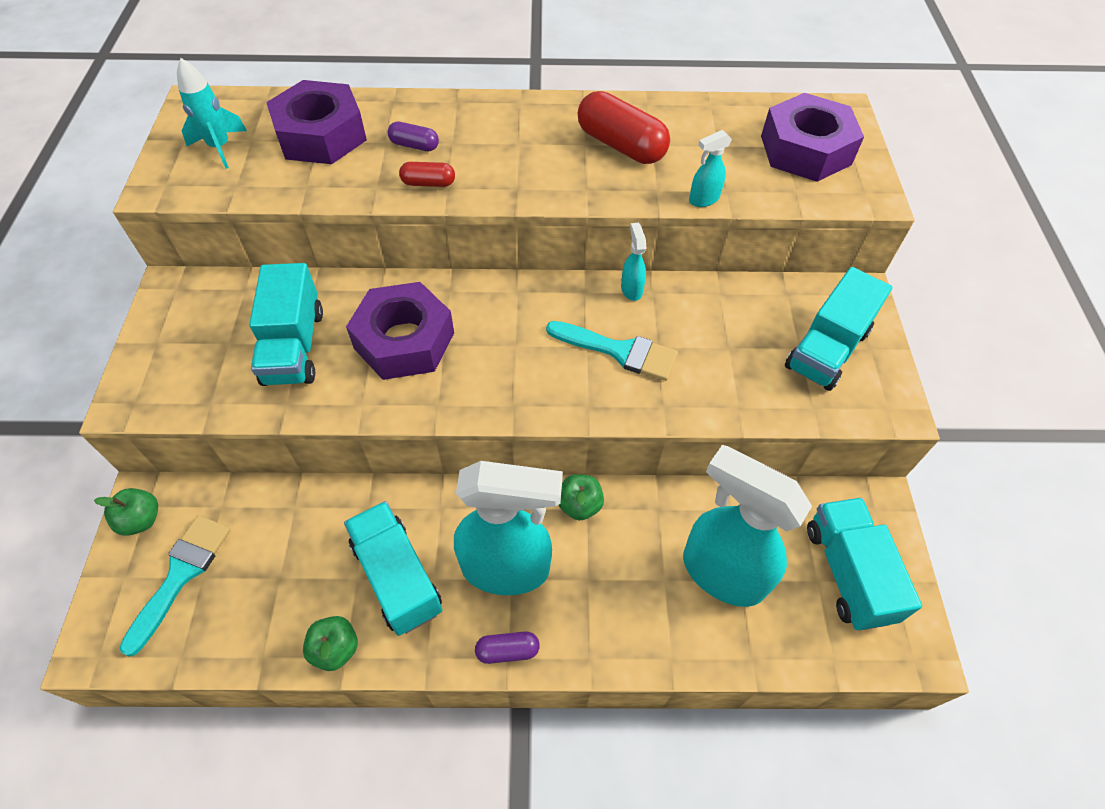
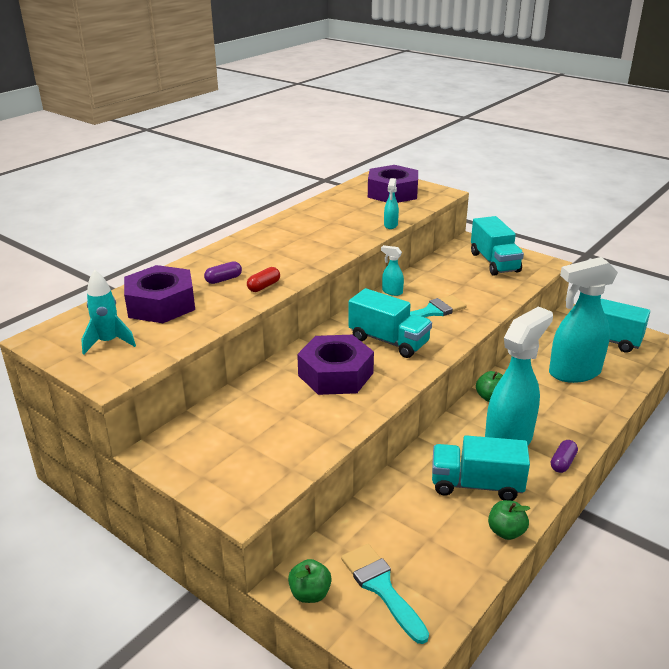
camera: 50 degrees left, 25 degrees down
turquoise truck [249,263,323,386] -> turquoise truck moved to [348,288,432,358]
red capsule [578,91,670,164] -> none

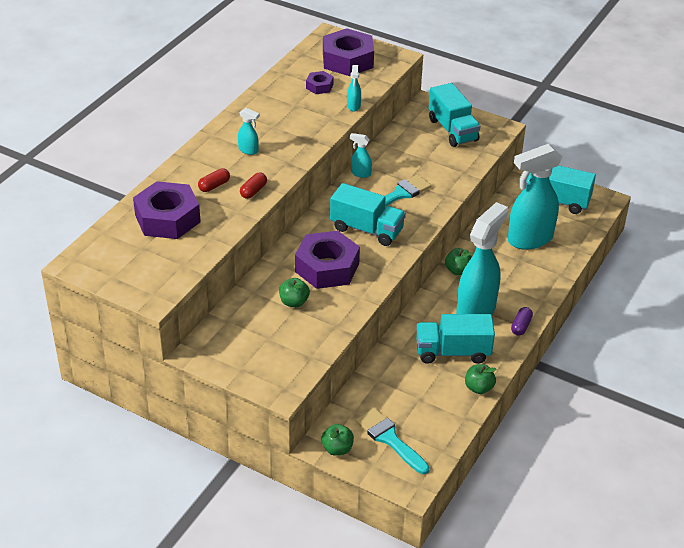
camera: 10 degrees left, 10 degrees up
turquoise rocket [81,270,136,355] -> none
purple capsule [204,261,242,284] -> red capsule [198,168,230,192]
none -> turquoise spray bottle [238,108,260,155]
none -> green apple [279,278,310,307]
none -> purple nut [306,71,334,94]

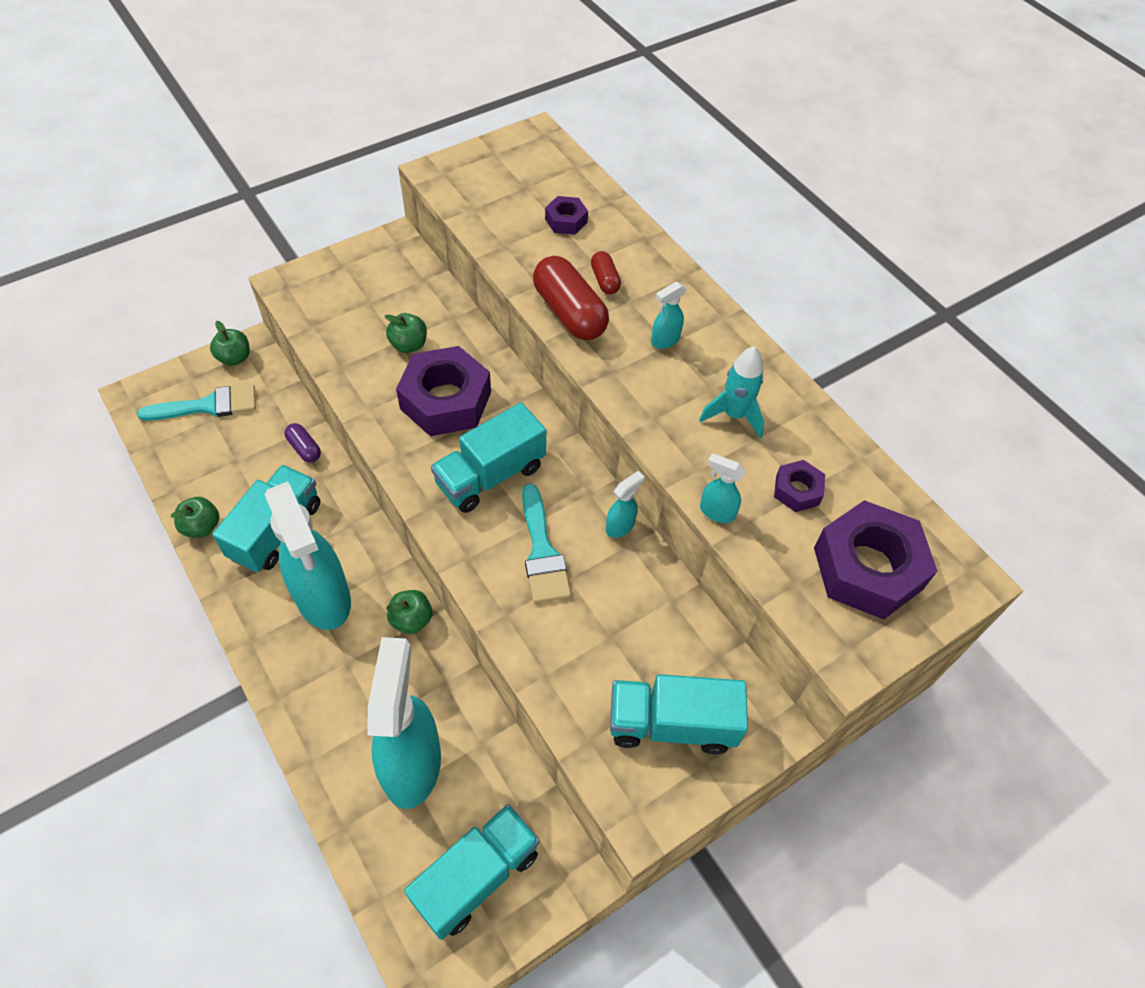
camera: 115 degrees right, 15 degrees up
purple nut [133,181,201,239] -> purple nut [545,196,588,235], size x0.48
red capsule [240,172,267,199] -> red capsule [533,256,609,340], size x1.96
purple capsule [511,307,533,336] -> purple capsule moved to [285,423,321,462]
none -> turquoise rocket [699,346,765,438]

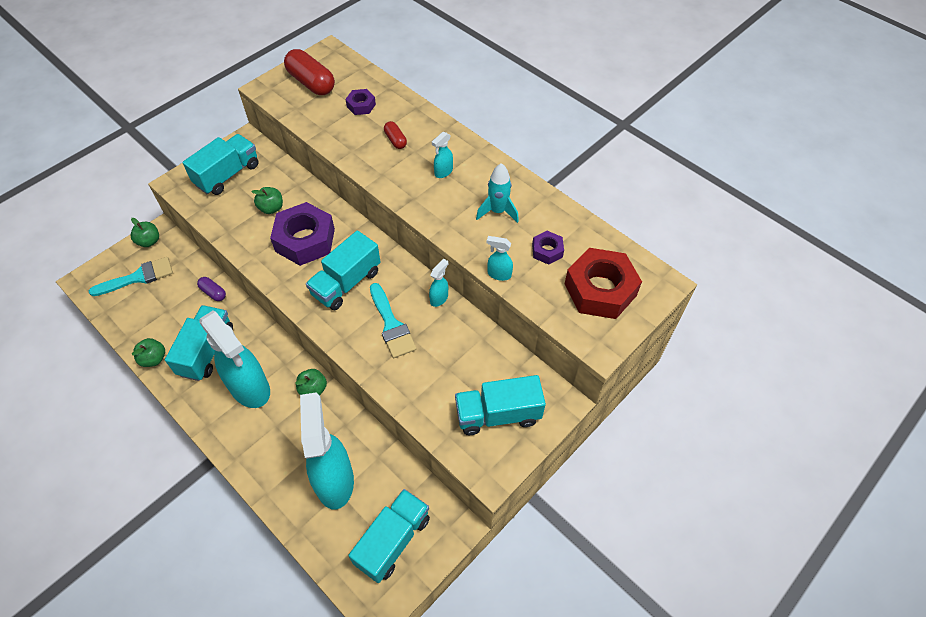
camera: 10 degrees left, 0 degrees up
red capsule [533,256,609,340] -> red capsule moved to [284,49,335,95]
purple nut [814,500,937,619] -> red nut [565,248,642,319]
none -> turquoise truck [182,134,259,195]

